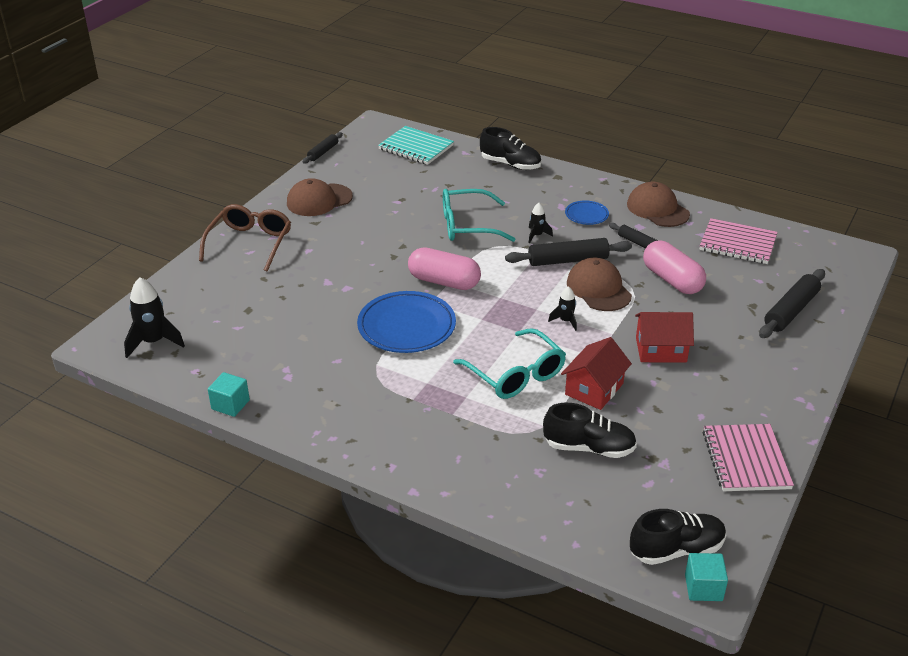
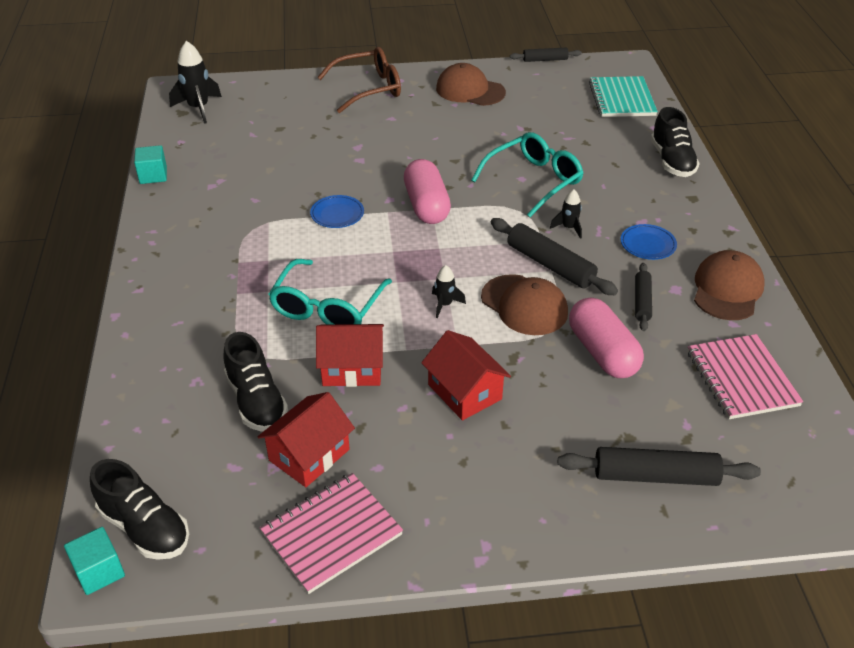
camera: 55 degrees right, 5 degrees up
blue plate [357,291,456,353] -> blue plate [310,195,364,228], size x0.51
turquoise glasses [443,189,515,242] -> turquoise glasses turned 90 degrees clockwise [471,132,583,217]
brown cap [567,258,632,311] -> brown cap turned 105 degrees clockwise [481,274,568,335]
pink capsule [643,241,706,294] -> pink capsule turned 45 degrees counterclockwise [569,297,644,378]
none -> red house [258,392,355,487]

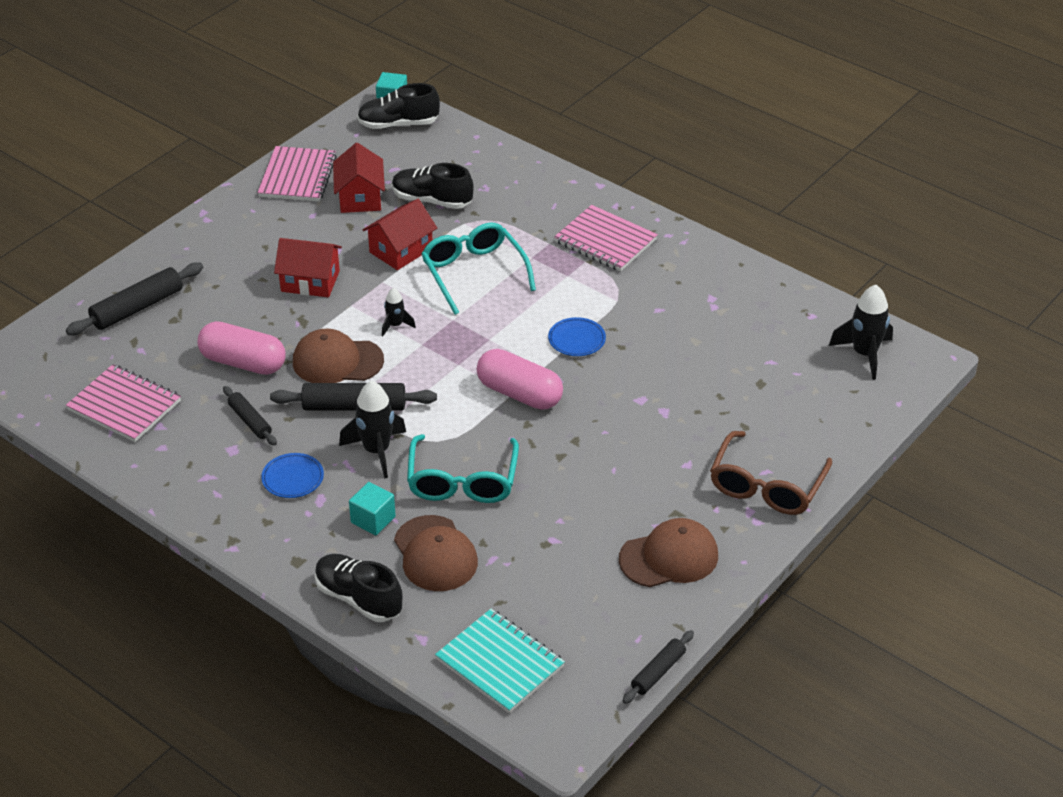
camera: 135 degrees right, 0 degrees up
turquoise cube [134,145,167,184] -> turquoise cube moved to [349,482,396,536]
black rocket [550,189,582,239] -> black rocket [339,381,406,479], size x1.81
brown cap [694,250,765,320] -> brown cap moved to [394,515,478,591]
none -> pink notebook [554,205,658,272]

